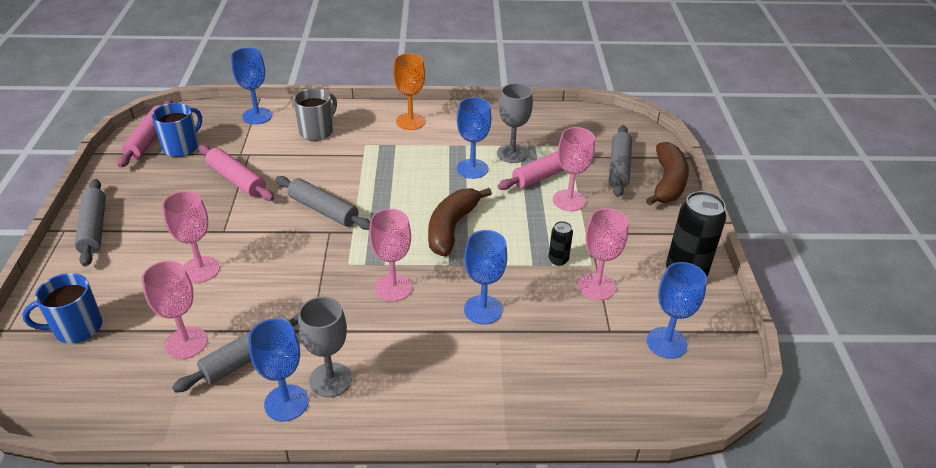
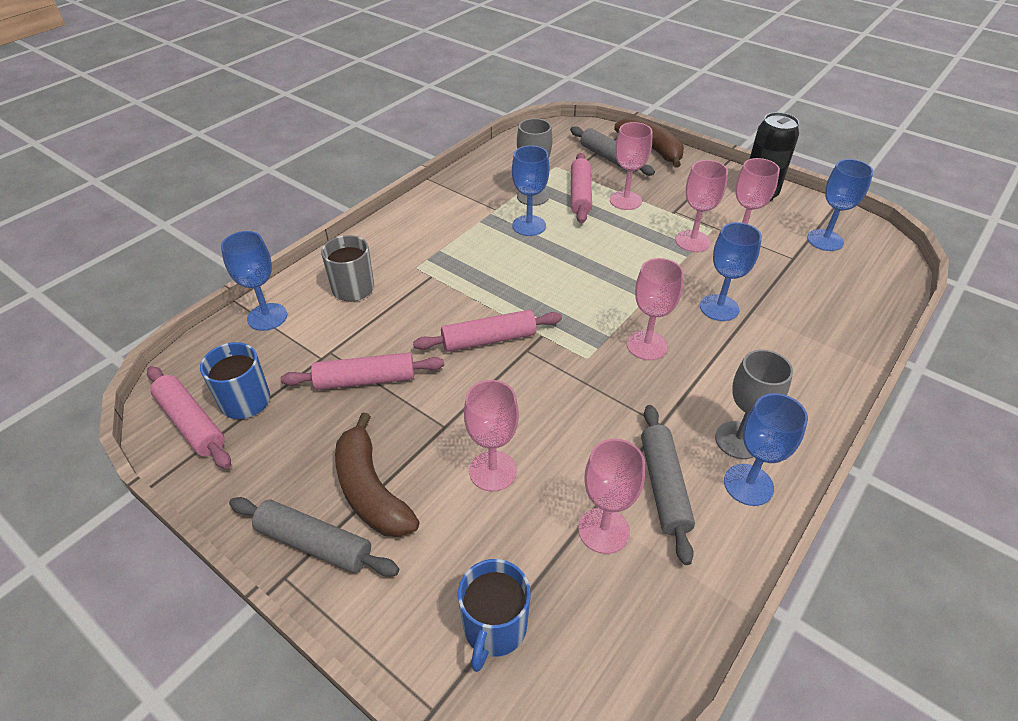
camera: 50 degrees left, 5 degrees up
grey rolling pin [276,176,370,230] -> pink rolling pin [413,310,562,352]
orange goblet [393,53,425,130] -> none
brown banana [428,188,492,256] -> brown banana moved to [335,412,420,537]
black can [549,221,573,266] -> pink goblet [675,160,728,252]

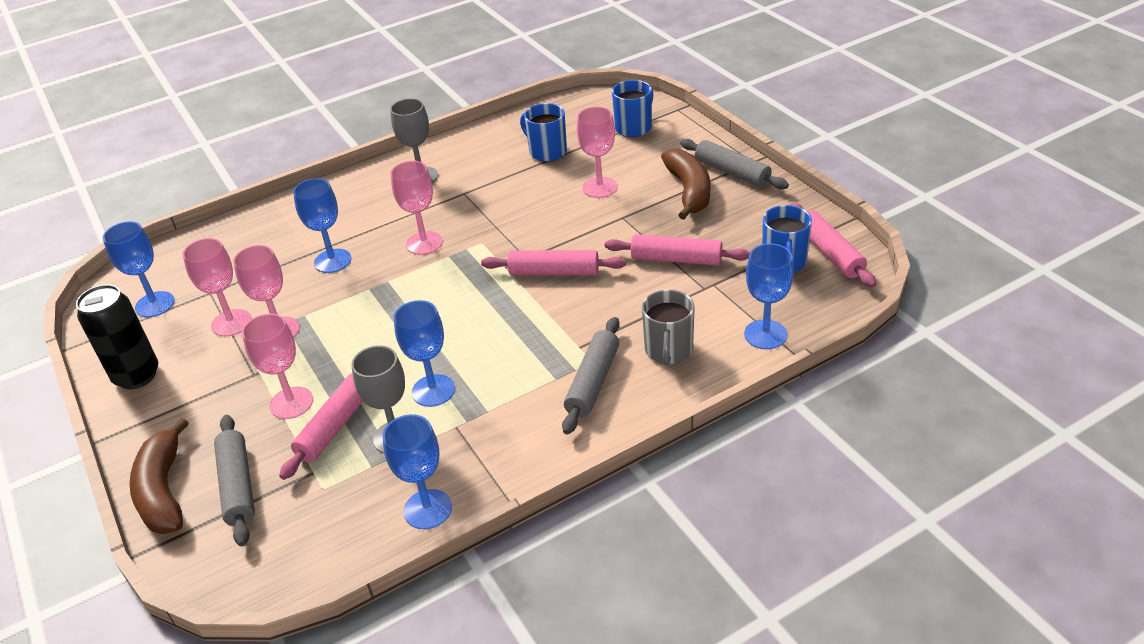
camera: 155 degrees left, 5 degrees down
pink goblet [578,439,645,554] -> blue mug [520,103,567,162]
grey rolling pin [641,405,695,565] -> grey rolling pin moved to [562,317,620,435]
blue goblet [724,393,808,506] -> blue goblet moved to [382,414,452,529]

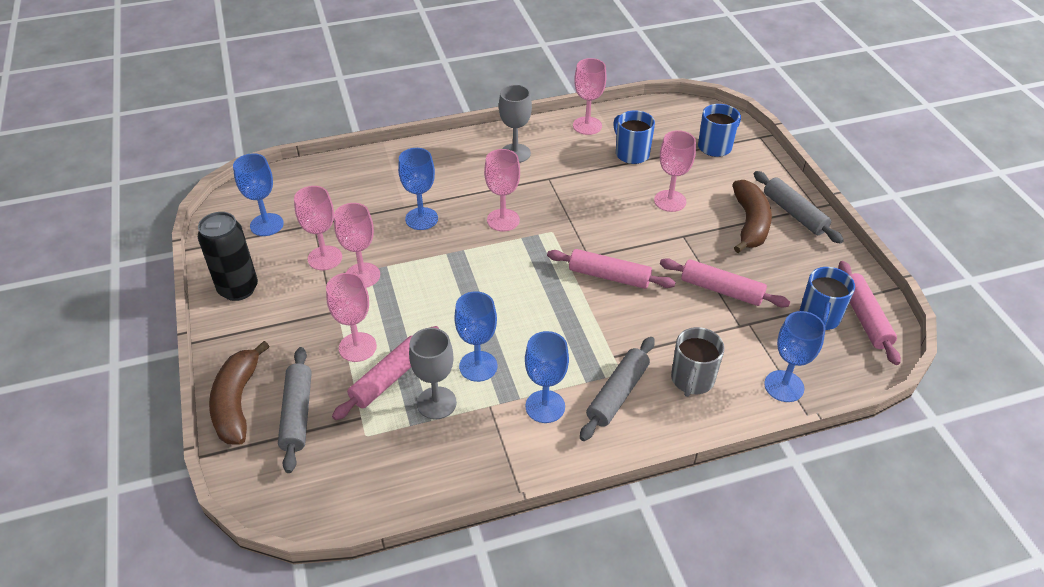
camera: 10 degrees right, 5 degrees up
blue goblet [382,414,452,529] -> blue goblet moved to [525,331,569,423]
none -> pink goblet [573,58,607,135]

